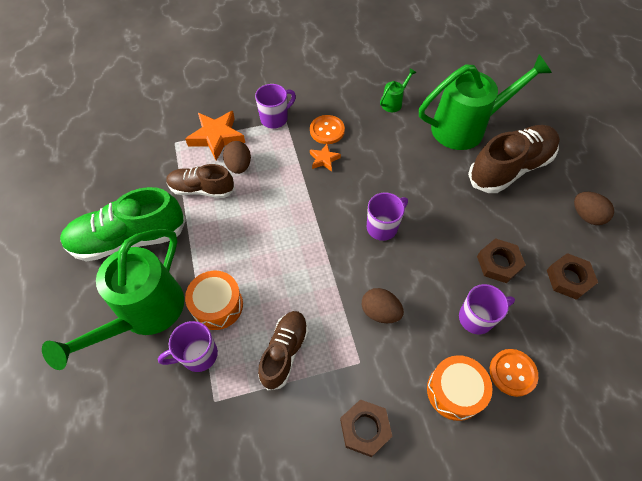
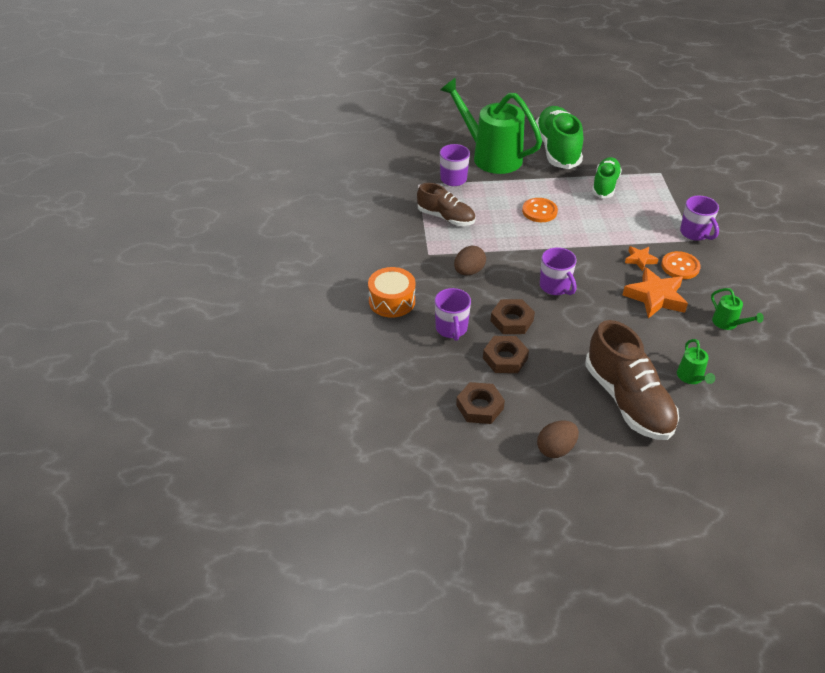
camera: 100 degrees right, 15 degrees down
brown shoe [166,164,235,198] -> green shoe [592,157,622,198]
orange star [185,111,245,161] -> orange star moved to [623,267,688,319]
orange drum [185,271,243,330] -> none
brown egg [223,141,251,174] -> none
brown nut [340,399,392,457] -> brown nut moved to [491,299,535,334]
green watering can [419,55,552,150] -> green watering can [677,339,715,384], size x0.41
orange button [490,349,538,397] -> orange button moved to [522,198,558,222]

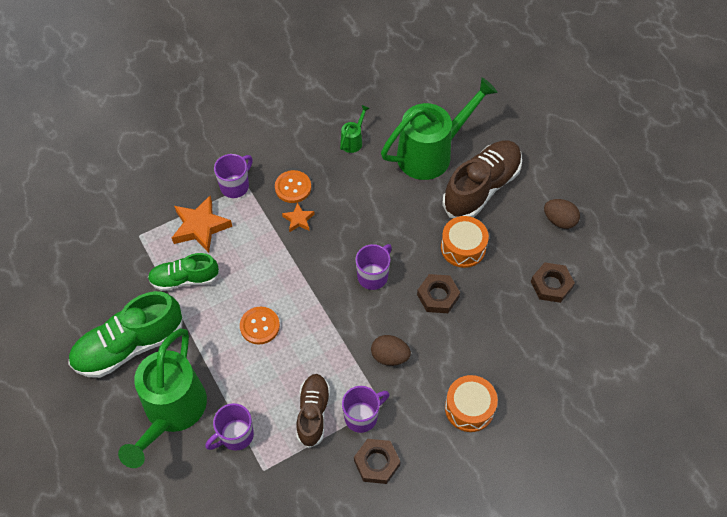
camera: 115 degrees left, 15 degrees up
purple mug [435,288,471,341] -> purple mug moved to [342,386,389,433]
brown nut [483,336,529,373] -> brown nut moved to [354,439,400,484]
orange star [623,267,688,319] -> orange star moved to [172,196,232,253]
green watering can [677,339,715,384] -> green watering can [381,77,498,180], size x2.43
none -> orange drum [441,216,489,268]

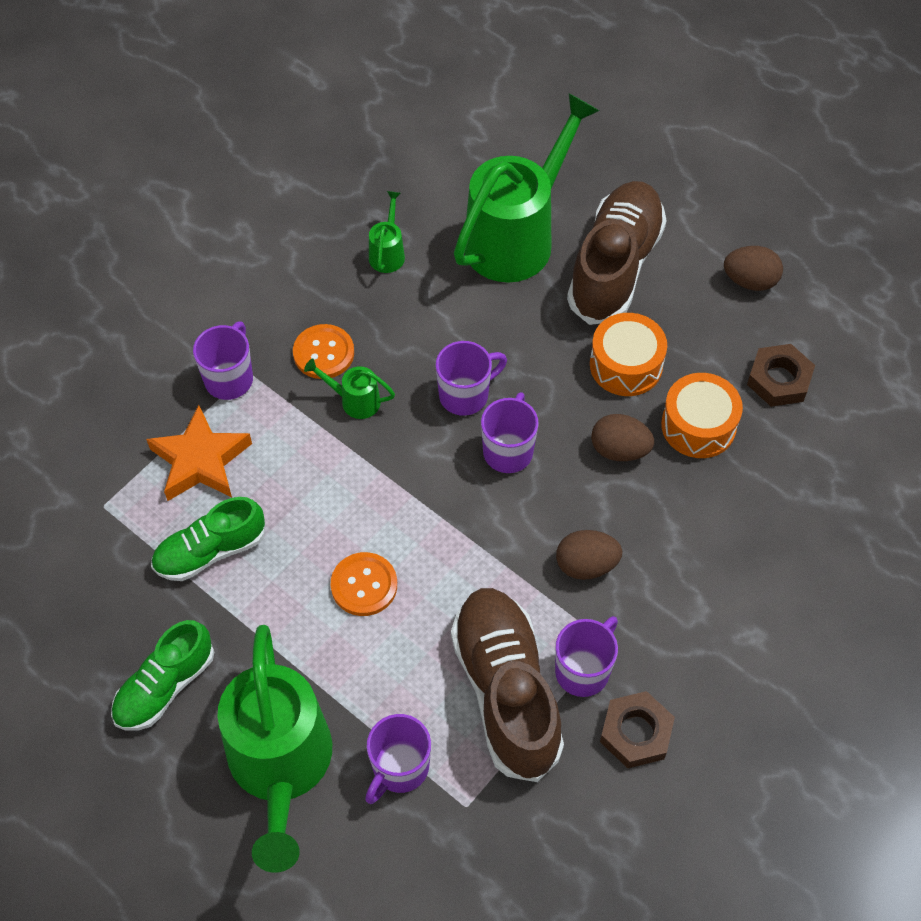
camera: 20 degrees left, 0 degrees up
green shoe [68,291,183,378] -> green shoe [111,620,214,730], size x0.62
orange star [282,202,315,232] -> green watering can [304,358,395,419]
brown shoe [296,374,330,448] -> brown shoe [451,588,564,782], size x1.62
brown nut [417,274,460,313] -> brown egg [591,414,654,461]
orange drum [445,375,498,432] -> orange drum moved to [661,373,743,458]
none -> purple mug [436,341,507,416]

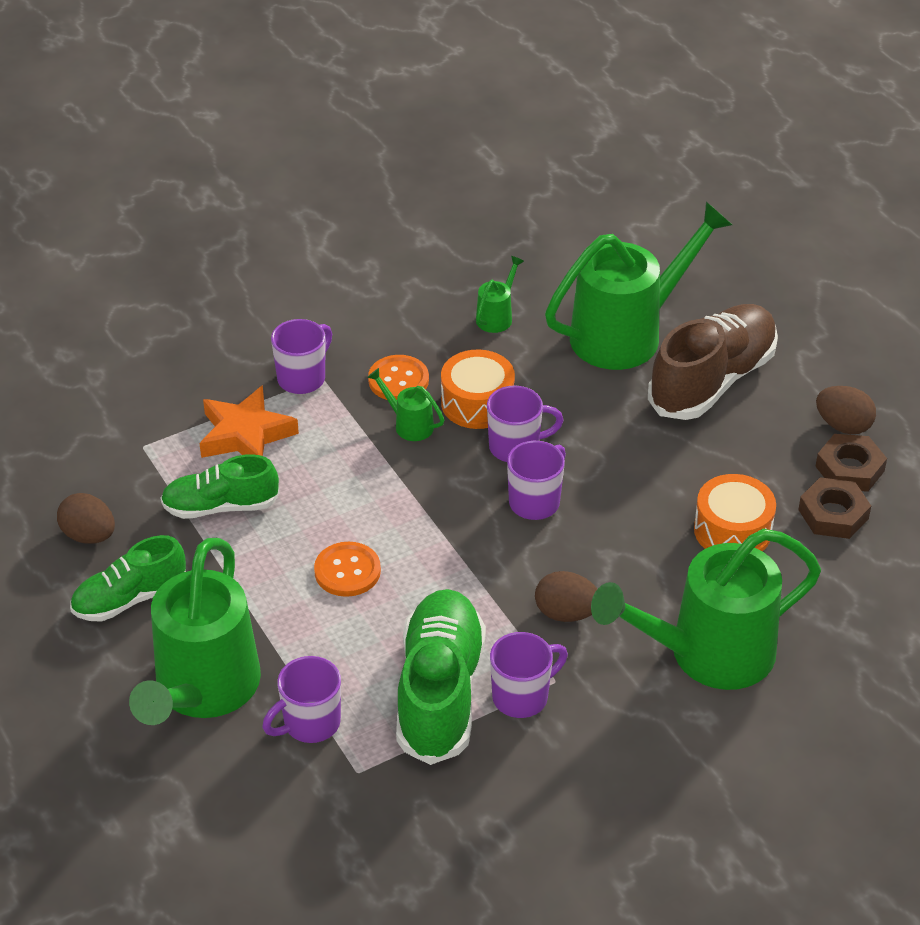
camera: 20 degrees right, 15 degrees down
brown shoe [451,588,564,782] -> green shoe [396,589,486,765]
orange drum [590,313,667,396] -> orange drum moved to [441,350,515,429]
brown egg [591,414,654,461] -> brown egg moved to [57,493,115,544]
brown nut [600,691,675,768] -> brown nut moved to [815,434,887,492]
none -> green watering can [591,529,821,690]

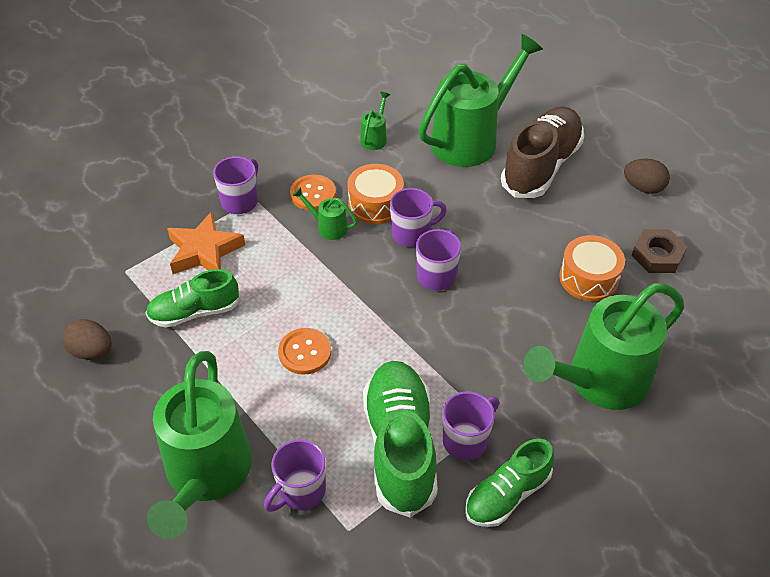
camera: 10 degrees left, 5 degrees up
green shoe [70,535,186,622] -> green shoe moved to [465,439,554,527]
brown egg [535,571,597,622] -> none
brown nut [815,434,887,492] -> none

